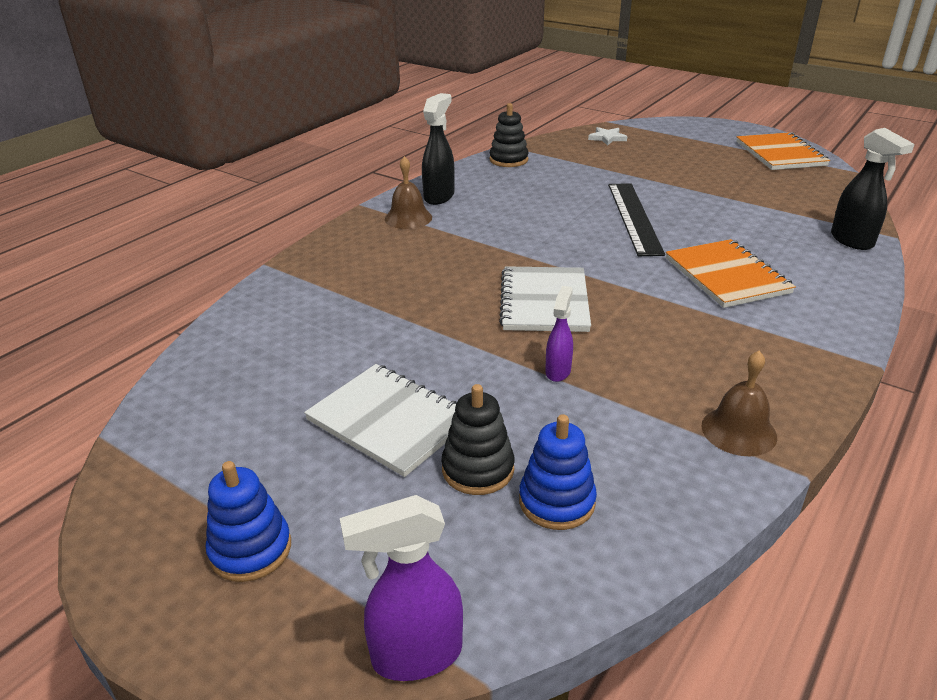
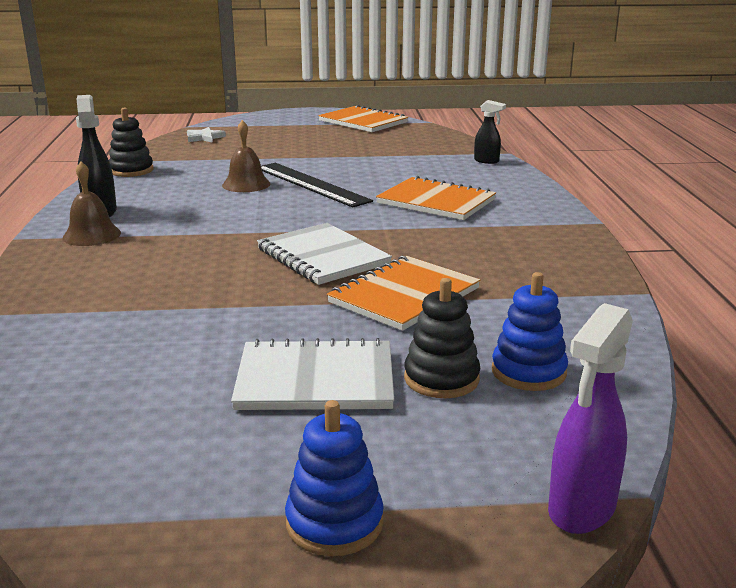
camera: 40 degrees left, 10 degrees down
purple spray bottle [545,286,573,382] -> orange notebook [327,256,480,331]
brown bell [701,351,777,456] -> brown bell moved to [222,120,271,192]
black spray bottle [831,128,915,250] -> black spray bottle [474,100,506,164], size x0.62

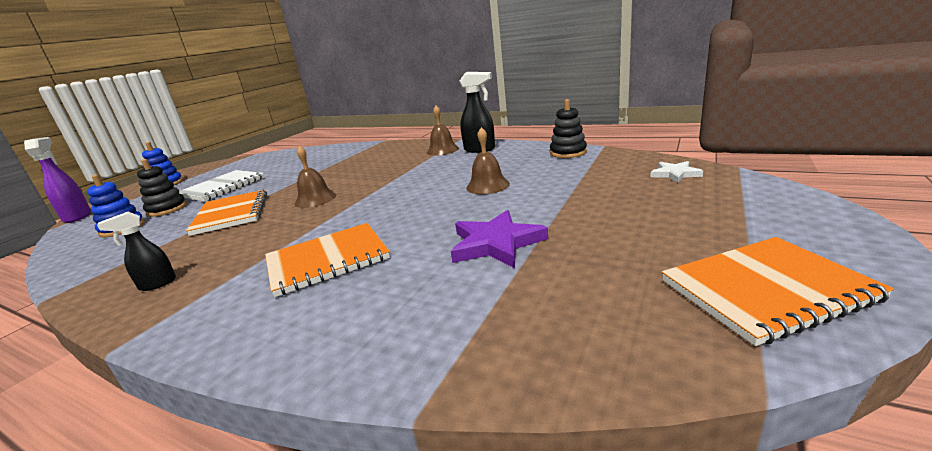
camera: 125 degrees right, 0 degrees up
white notebook [257,223,392,285] -> brown bell [295,146,336,208]
black ruler [261,163,373,208] -> none
black spray bottle [474,100,506,164] -> black spray bottle moved to [97,212,176,291]
none -> purple star [451,210,548,268]

